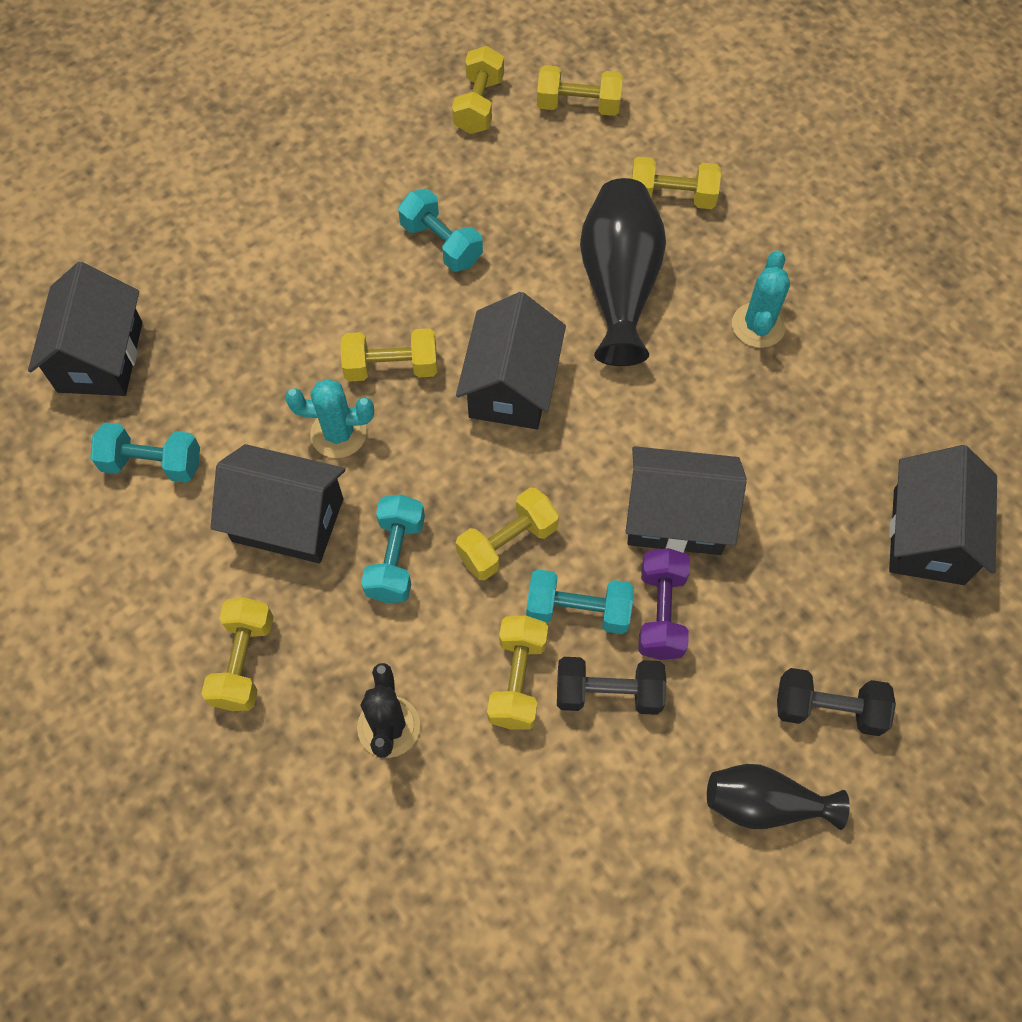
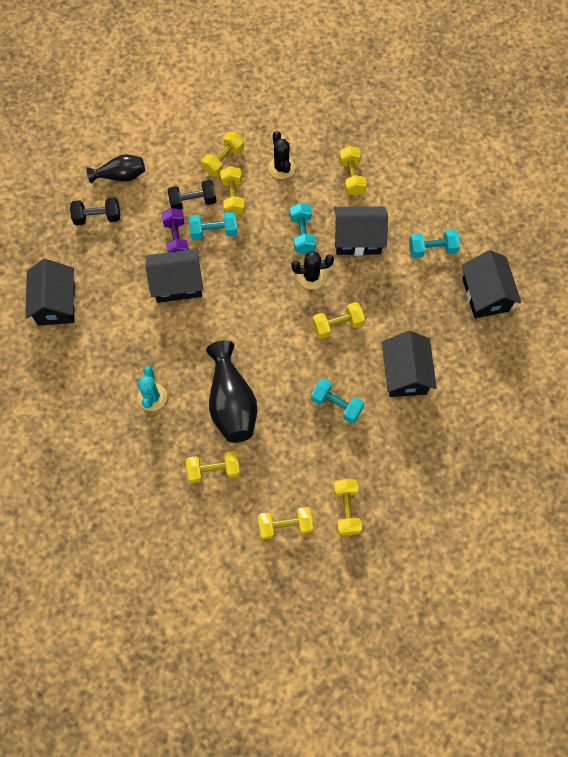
camera: 165 degrees right, 5 degrees up
turquoise cactus [285,379,374,458] -> none
black house [456,292,566,429] -> black house moved to [382,331,437,397]
yellow dumbbell [456,487,559,580] -> yellow dumbbell moved to [202,132,244,177]
none -> black cactus [291,251,334,289]

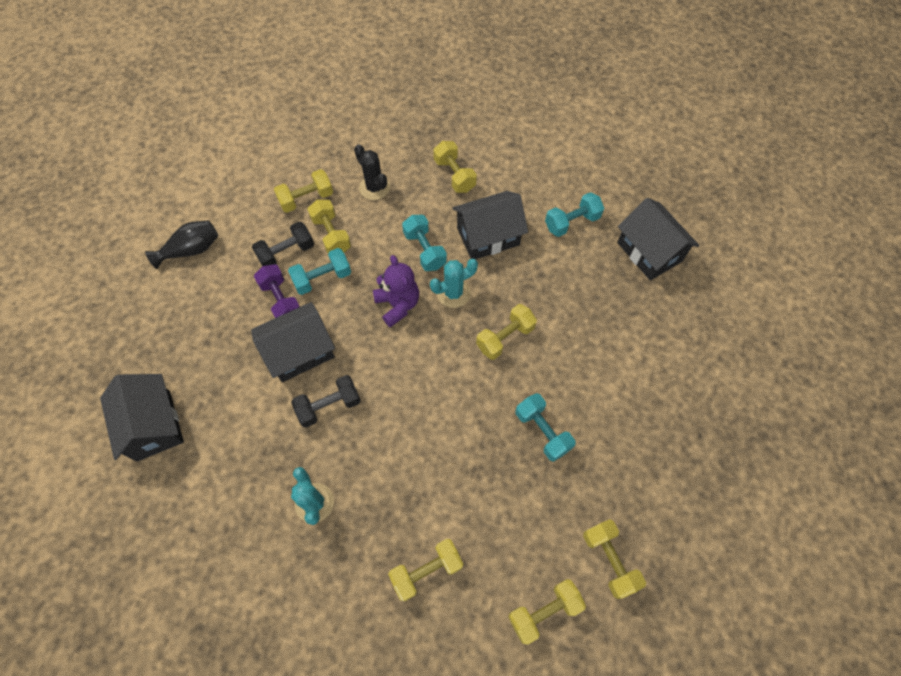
camera: 20 degrees left, 5 degrees down
black dumbbell [70,197,120,225] -> black dumbbell moved to [291,375,361,428]
yellow dumbbell [202,132,244,177] -> yellow dumbbell turned 45 degrees clockwise [274,169,333,213]
black vase [206,340,258,443] -> none
black cactus [291,251,334,289] -> turquoise cactus [430,259,478,308]
turquoise dumbbell [311,378,364,423] -> turquoise dumbbell turned 45 degrees clockwise [516,393,576,462]
black house [382,331,437,397] -> none
none -> purple teddy bear [373,255,419,327]

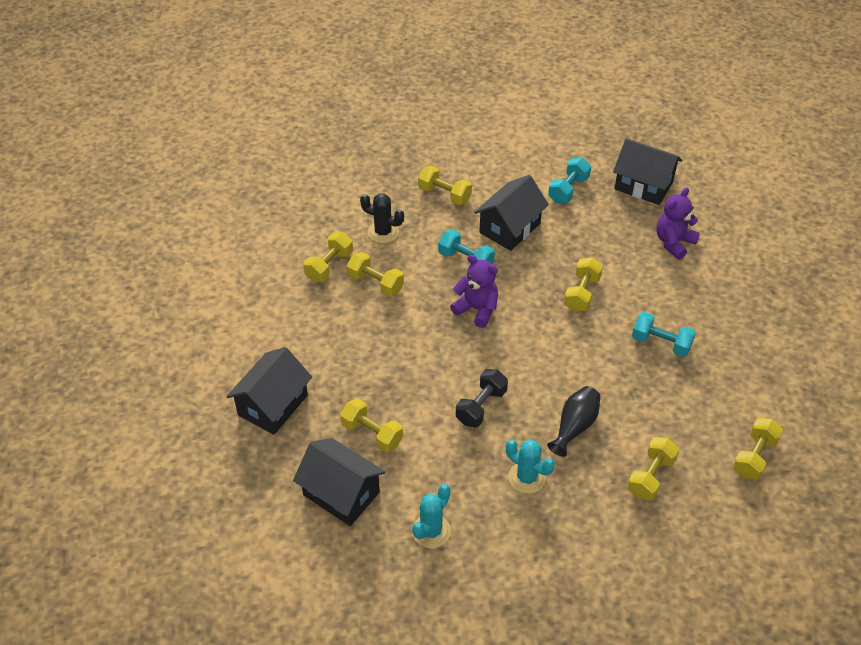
camera: 30 degrees left, 15 degrees down
black vase [145,220,218,269] -> black vase moved to [547,386,600,457]
black house [251,302,335,382] -> black house moved to [226,347,312,435]
black dumbbell [252,222,314,266] -> none
purple dumbbell [254,264,300,318] -> none
turquoise dumbbell [288,248,351,295] -> none
turquoise cactus [430,259,478,308] -> turquoise cactus moved to [412,484,451,548]
yellow dumbbell [583,519,646,599] -> yellow dumbbell moved to [340,398,403,453]
none -> purple teddy bear [656,188,700,260]

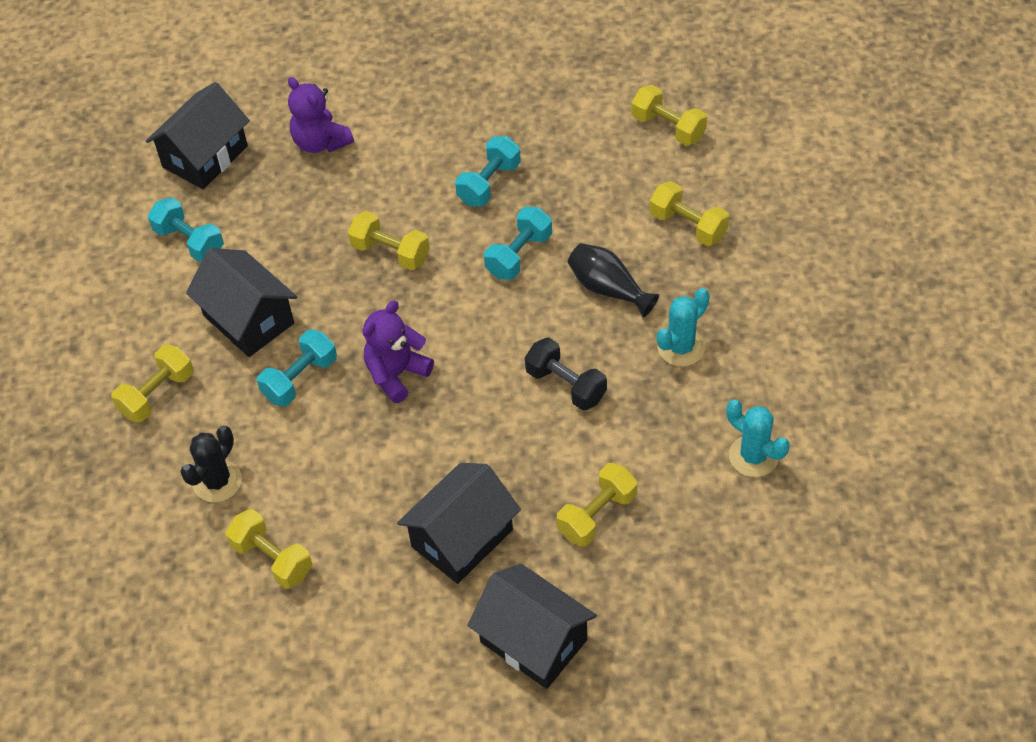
camera: 80 degrees left, 5 degrees up
black house [293,438,386,526] -> black house moved to [397,463,521,584]
yellow dumbbell [347,252,404,297] -> none
none -> turquoise dumbbell [484,207,552,280]

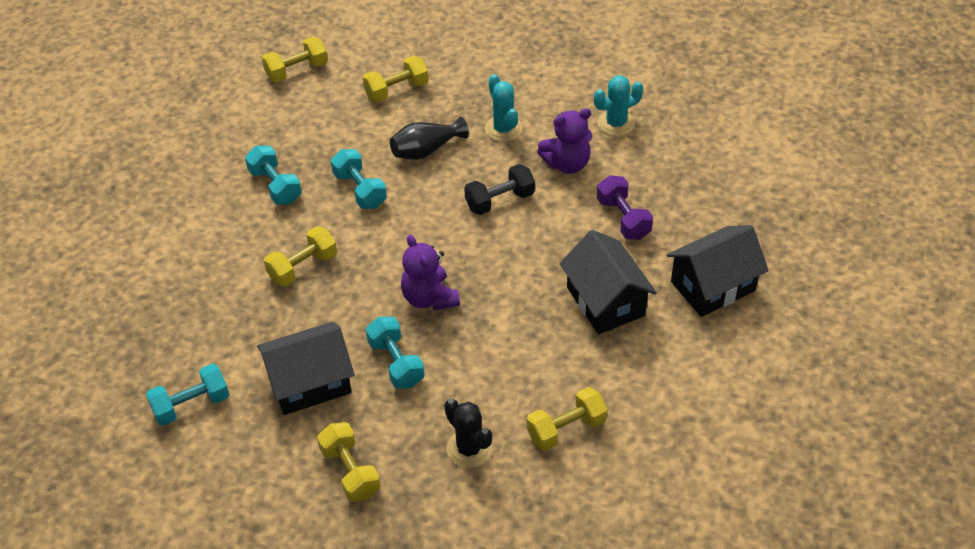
camera: 70 degrees left, 5 degrees down
black house [146,82,250,189] -> none
purple teddy bear [288,77,354,153] -> purple teddy bear moved to [537,108,592,174]
yellow dumbbell [557,463,638,547] -> purple dumbbell [597,175,653,240]

